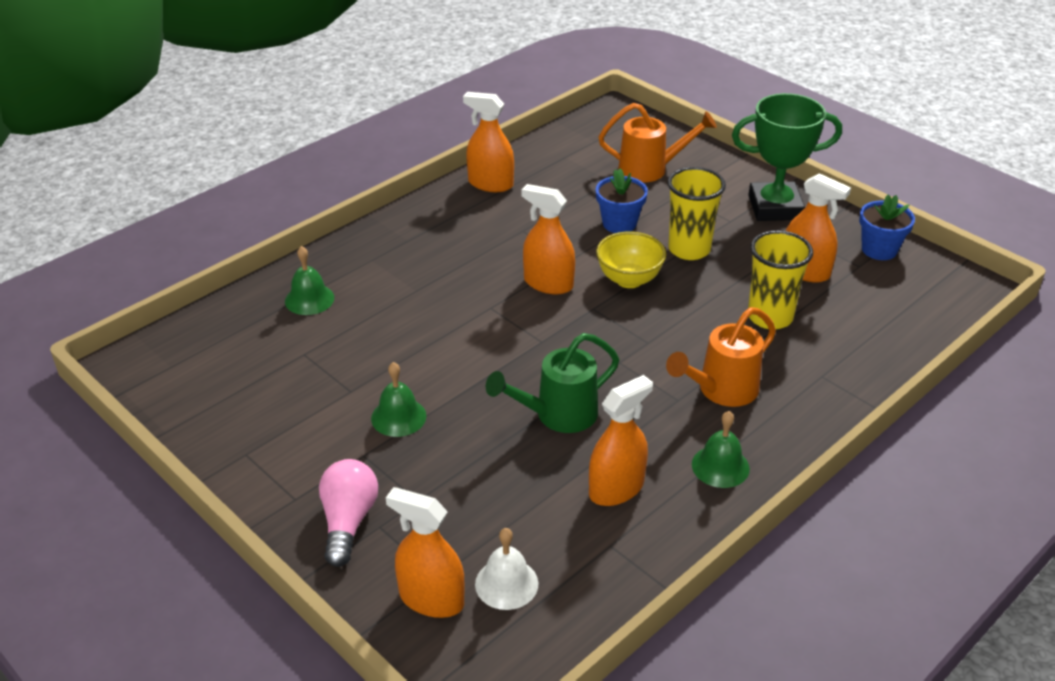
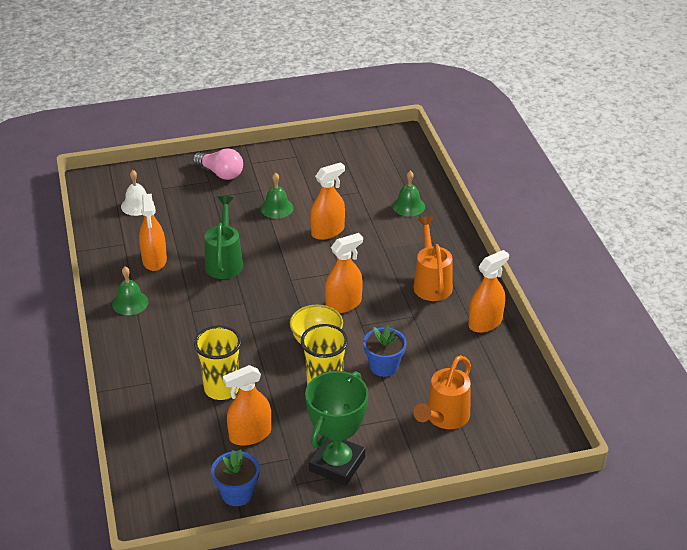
camera: 120 degrees right, 0 degrees up
orange spray bottle [386,487,465,618] -> orange spray bottle moved to [310,162,345,240]
orange watering can [666,307,776,407] -> orange watering can moved to [414,216,453,301]

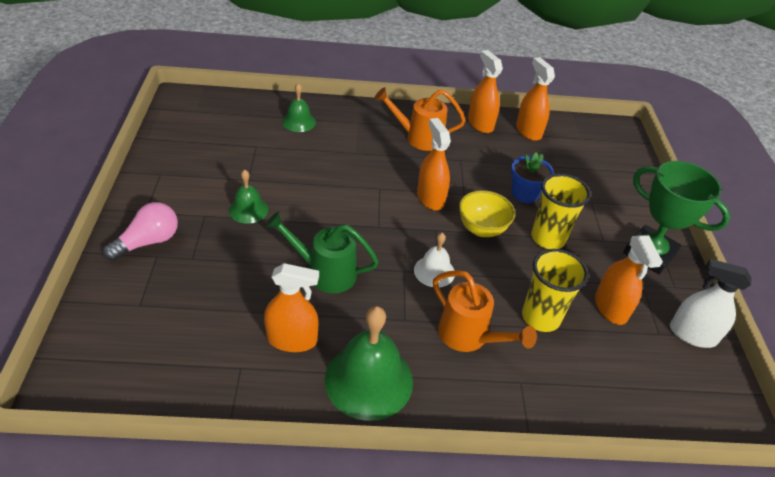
camera: 80 degrees left, 5 degrees up
green bell [112,267,148,315] -> green bell [325,306,413,421], size x1.83
white bell [121,170,154,216] -> white bell moved to [414,233,455,287]
blue flower pot [211,449,259,506] -> white spray bottle [670,259,751,348]
orange spray bottle [310,162,345,240] -> orange spray bottle moved to [516,57,555,141]
orange watering can [414,355,471,429] -> orange watering can moved to [433,270,537,352]

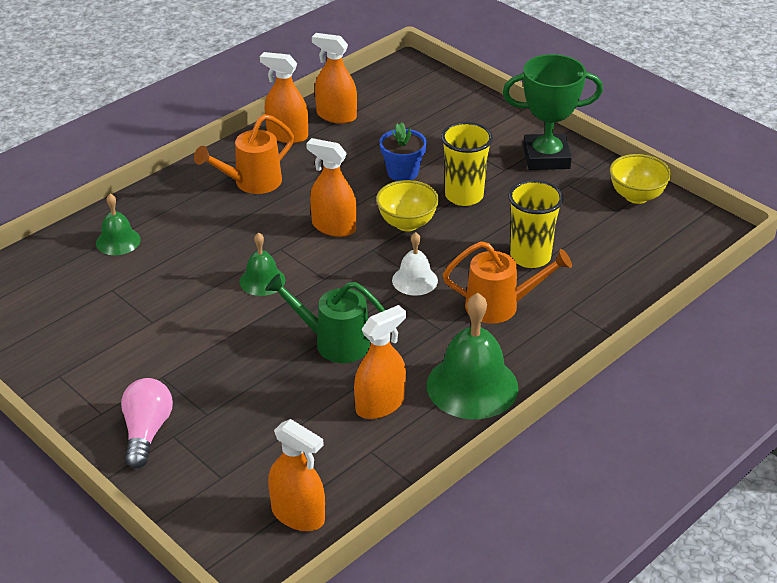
camera: 40 degrees left, 5 degrees down
green bell [229,170,268,224] -> green bell moved to [239,232,285,296]
green watering can [265,212,379,293] -> green watering can turned 45 degrees clockwise [265,274,385,363]
orange spray bottle [595,235,663,325] -> orange spray bottle moved to [268,419,325,531]
white spray bottle [670,259,751,348] -> yellow bowl [610,154,671,204]

